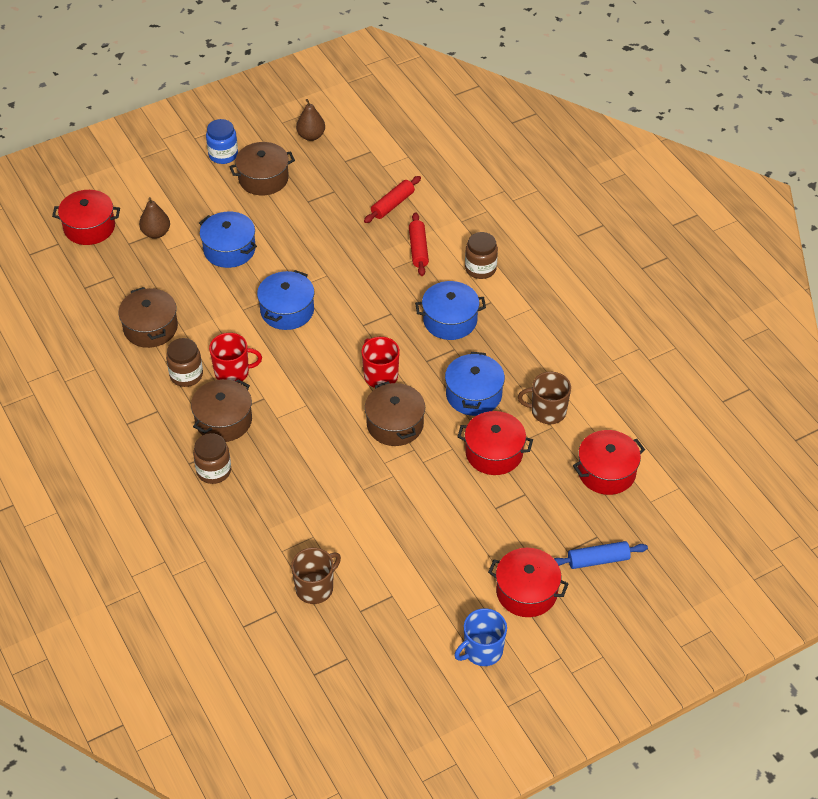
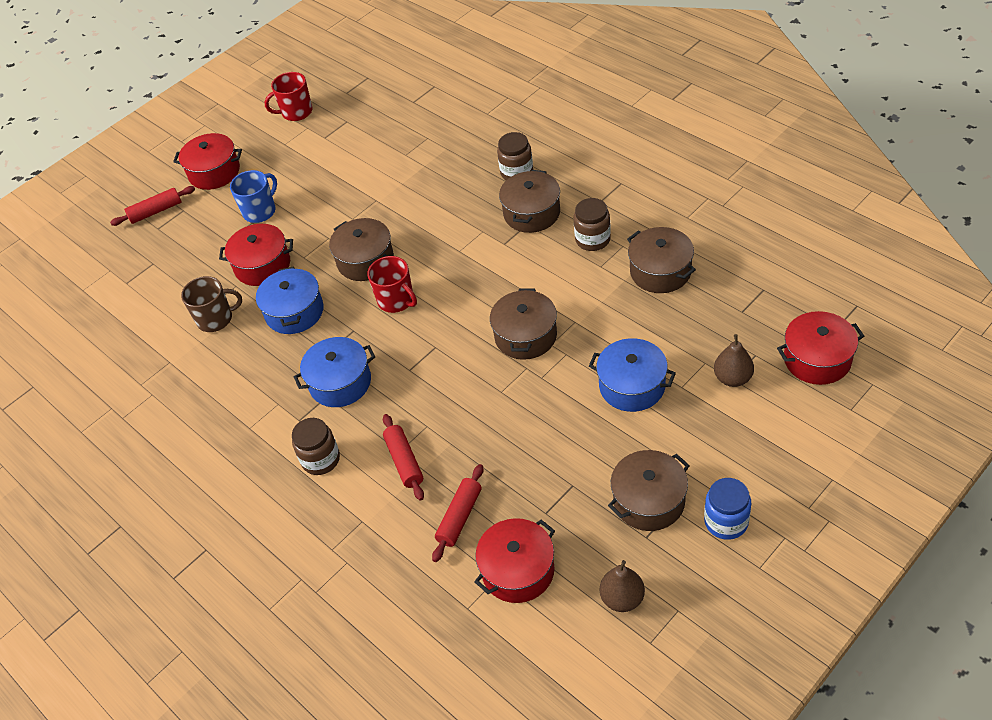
camera: 170 degrees right, 0 degrees up
red mug [209,333,262,381] -> red mug moved to [265,72,312,121]
blue pot [257,270,315,330] -> brown pot [490,288,557,360]
brown mug [291,548,341,604] -> none
blue mug [454,608,507,666] -> blue mug moved to [230,170,277,223]
blue rolling pin [554,541,648,569] -> red rolling pin [110,186,195,226]
red pot [573,430,645,495] -> red pot moved to [475,518,555,603]

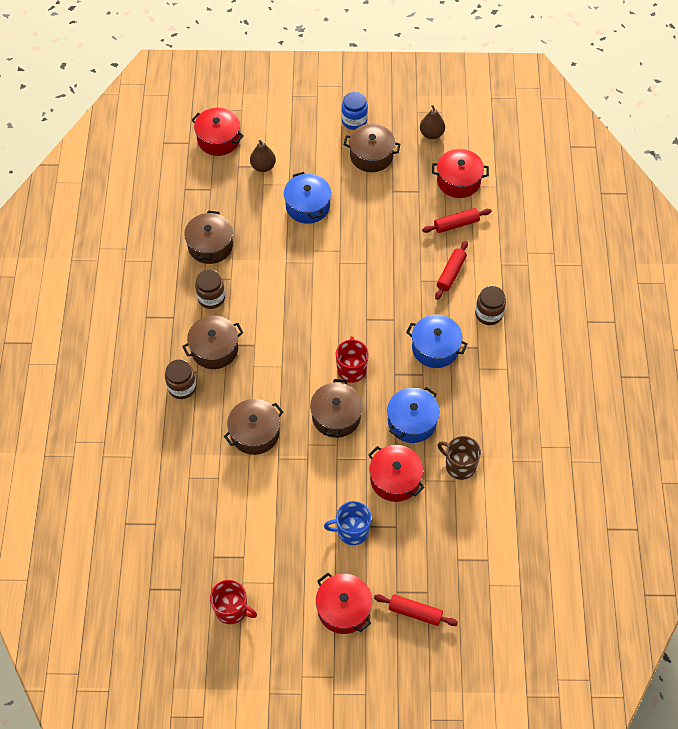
camera: 140 degrees left, 10 degrees up
brown pot [490,288,557,360] -> brown pot moved to [224,399,283,455]

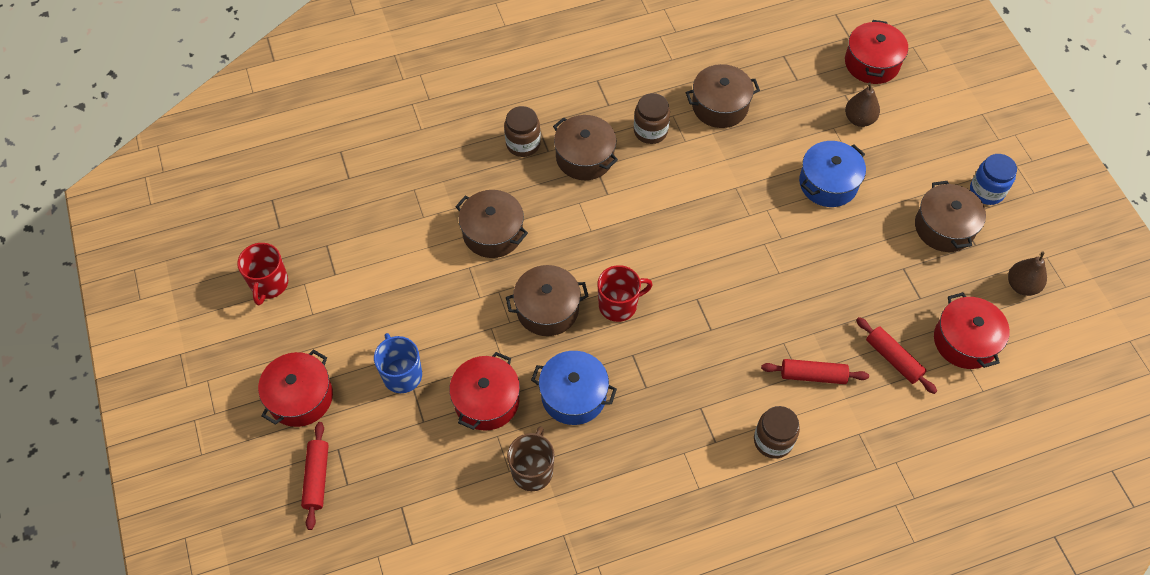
camera: 70 degrees right, 0 degrees up
blue pot [406,314,468,368] -> none

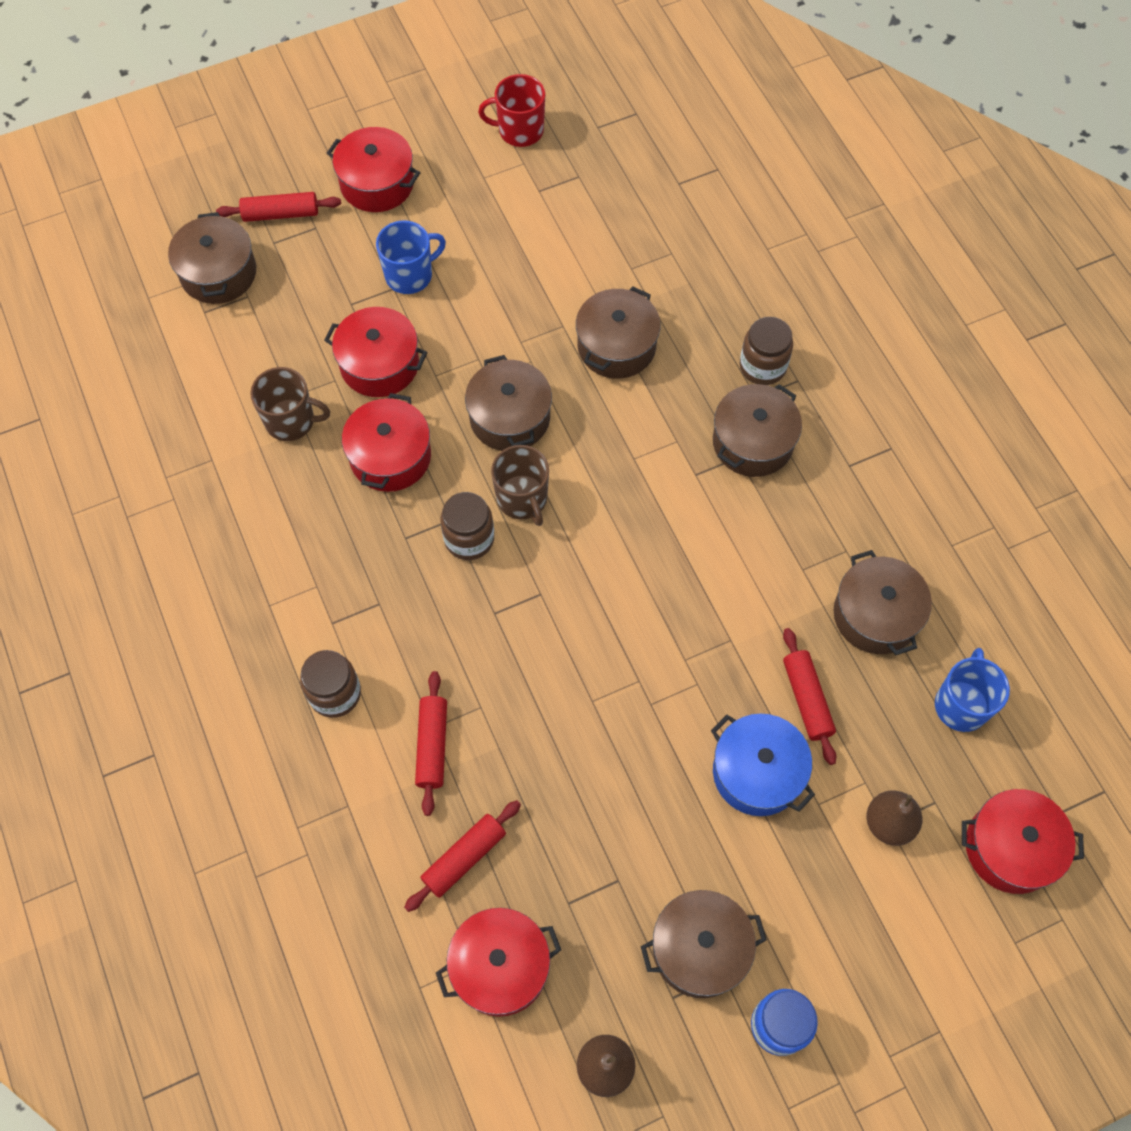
camera: 85 degrees right, 5 degrees up
blue pot [531,351,617,425] -> red pot [342,393,431,492]
red mug [597,265,653,322] -> brown mug [491,445,549,526]
brown jar [634,93,670,144] -> brown jar moved to [440,492,494,560]
none -> brown pot [168,212,256,304]
none -> red rolling pin [783,628,836,765]
none -> blue mug [935,648,1010,732]

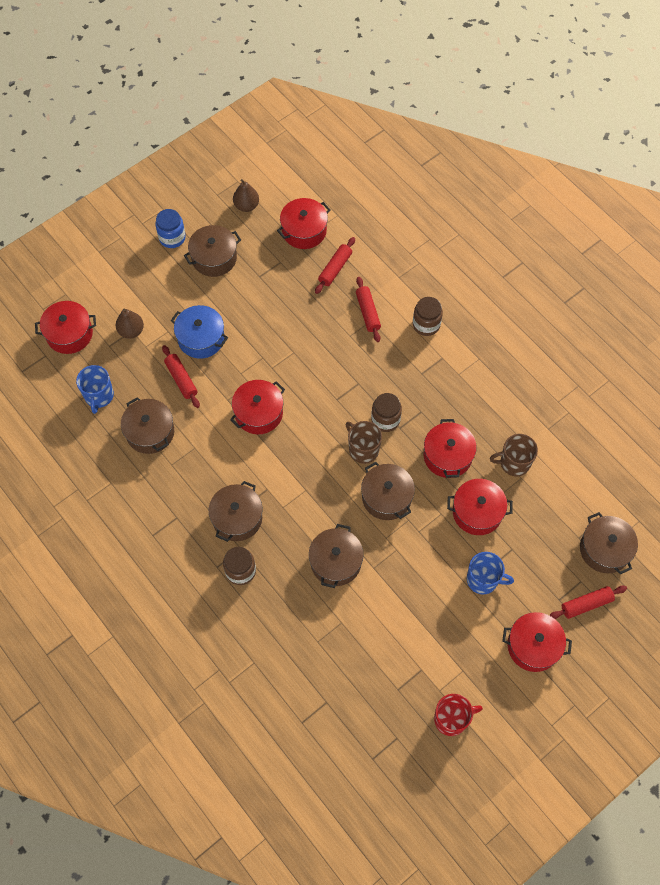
camera: 165 degrees right, 0 degrees up
blue mug [376,220,446,294] -> blue mug turned 120 degrees counterclockwise [467,552,514,594]
none -> red pot [230,380,285,434]

